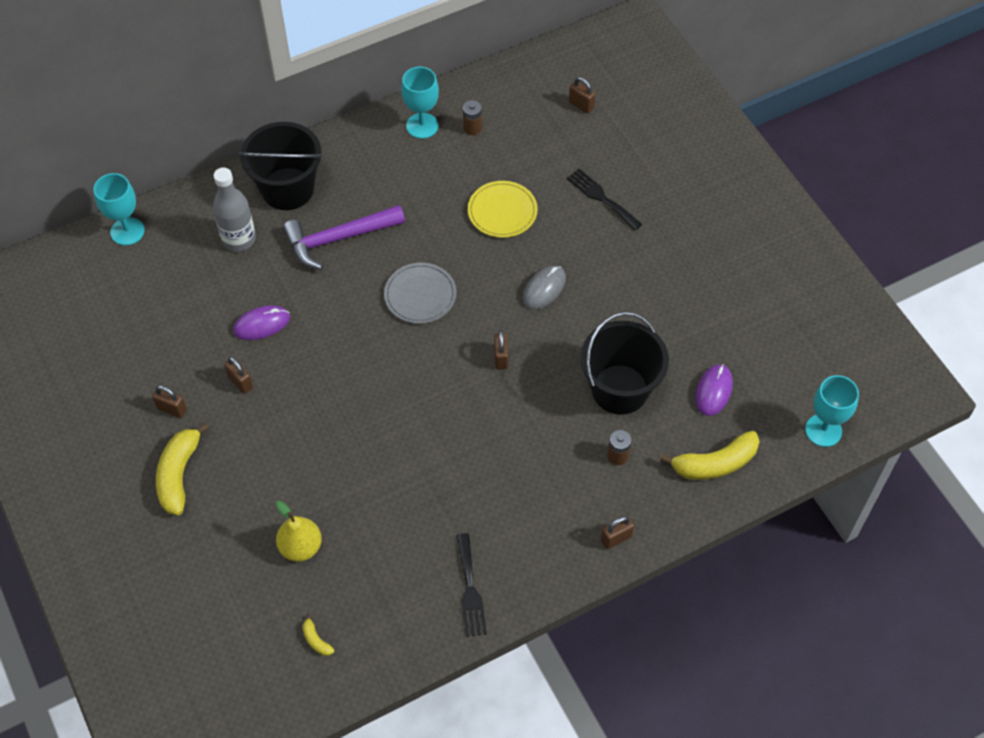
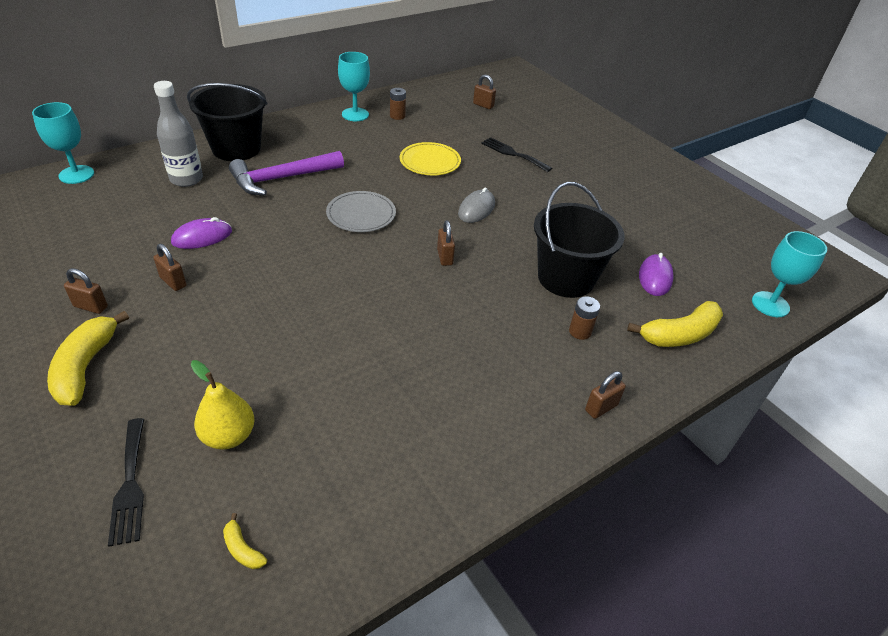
camera: 10 degrees left, 15 degrees down
black fork [457,533,487,637] -> black fork moved to [108,418,144,547]

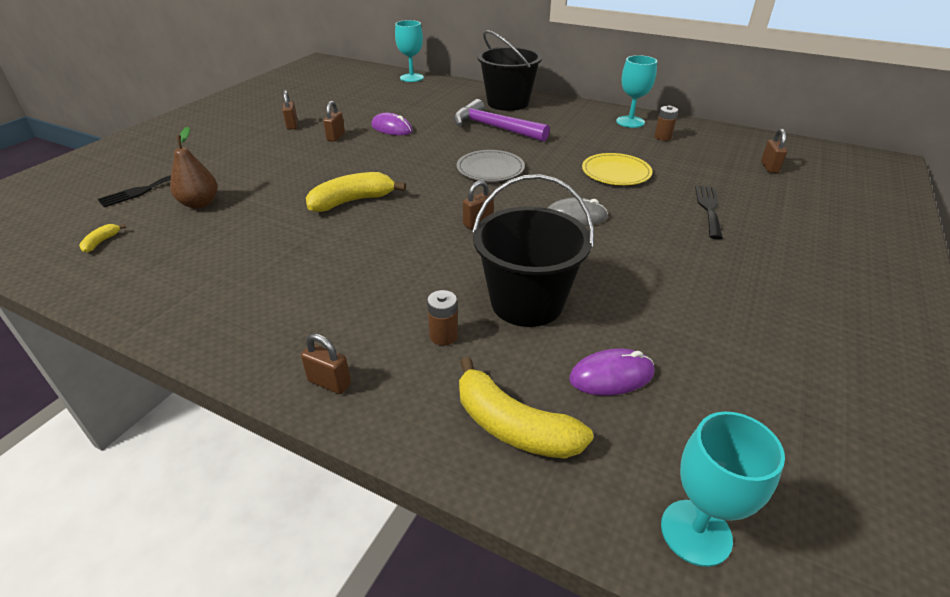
camera: 65 degrees right, 5 degrees down
yellow banana [47,311,129,406] -> yellow banana moved to [306,172,406,212]
grey bottle [154,81,203,187] -> none
yellow pear [191,360,255,450] -> brown pear [170,127,218,209]

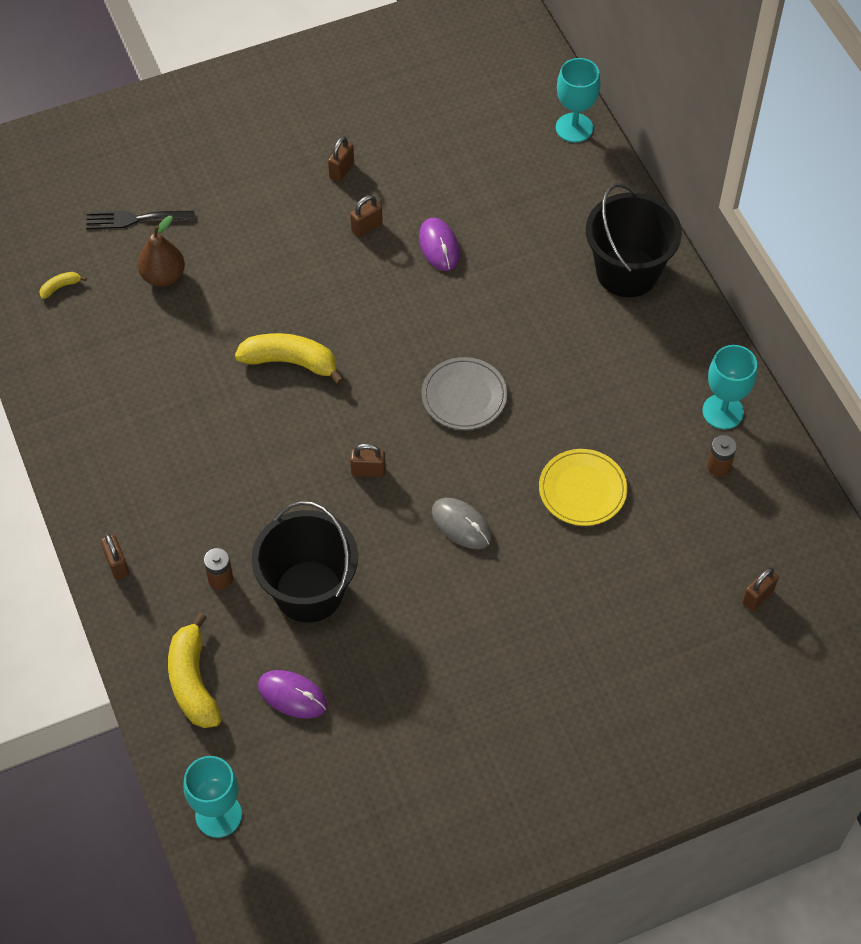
camera: 40 degrees right, 20 degrees up
purple hammer [454,99,550,142] -> none
black fork [695,185,723,239] -> none

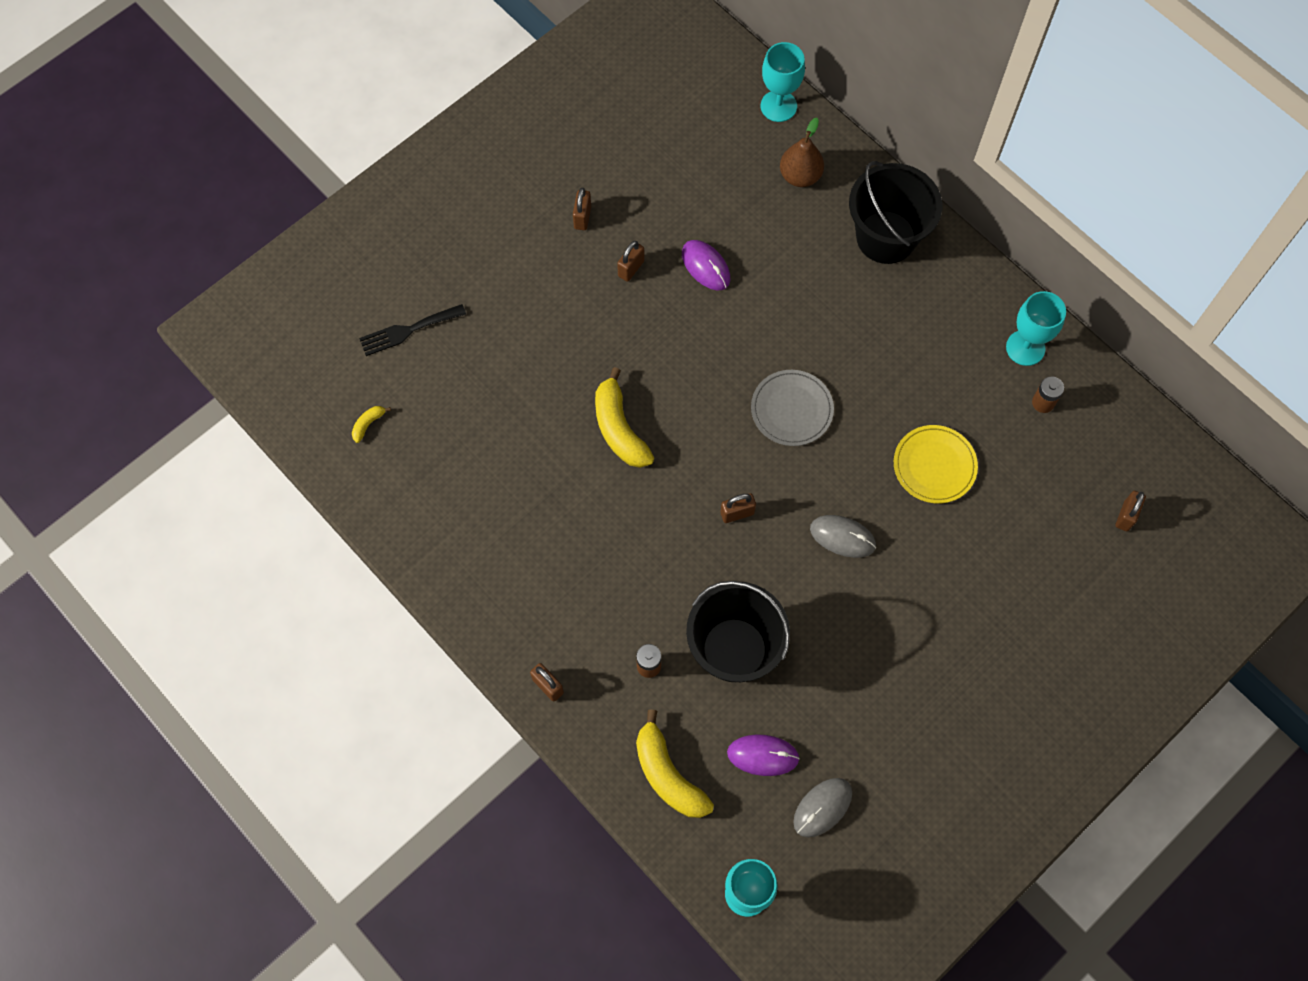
camera: 20 degrees left, 10 degrees up
brown pear [138,216,185,287] -> brown pear moved to [780,118,824,187]
yellow banana [235,333,344,385] -> yellow banana turned 105 degrees counterclockwise [595,367,654,468]
none -> grey mouse [793,778,852,837]

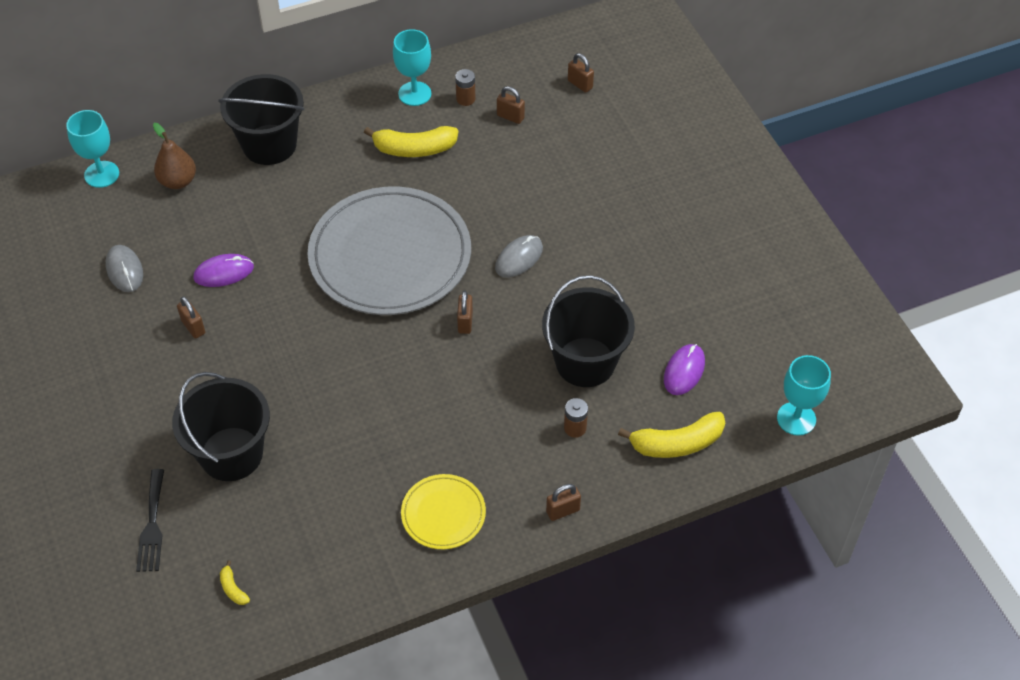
camera: 70 degrees left, 15 degrees down
brown padlock [573,188,591,230] -> brown padlock moved to [497,86,525,124]
yellow banana [595,367,654,468] -> yellow banana moved to [364,126,458,157]
grey plate [751,370,834,446] -> grey plate [308,186,471,315], size x2.17
grey mouse [793,778,852,837] -> grey mouse moved to [106,245,143,292]
yellow plate [894,425,978,503] -> yellow plate moved to [401,474,486,549]
none -> black bucket [172,372,270,481]

